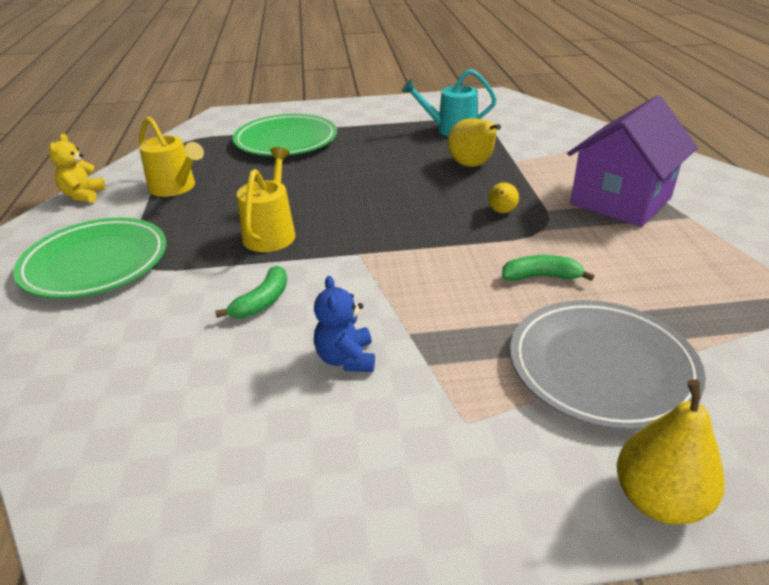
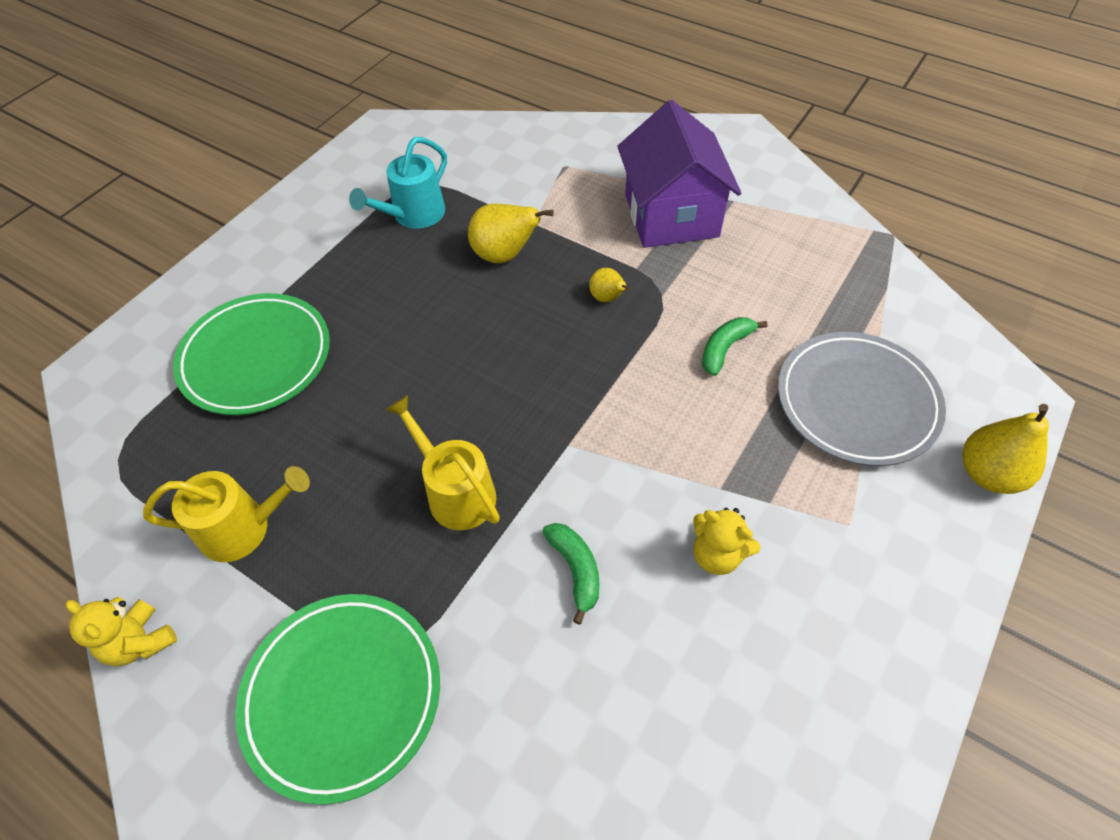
camera: 50 degrees left, 20 degrees up
blue teddy bear [314,276,375,372] -> yellow teddy bear [693,508,761,575]

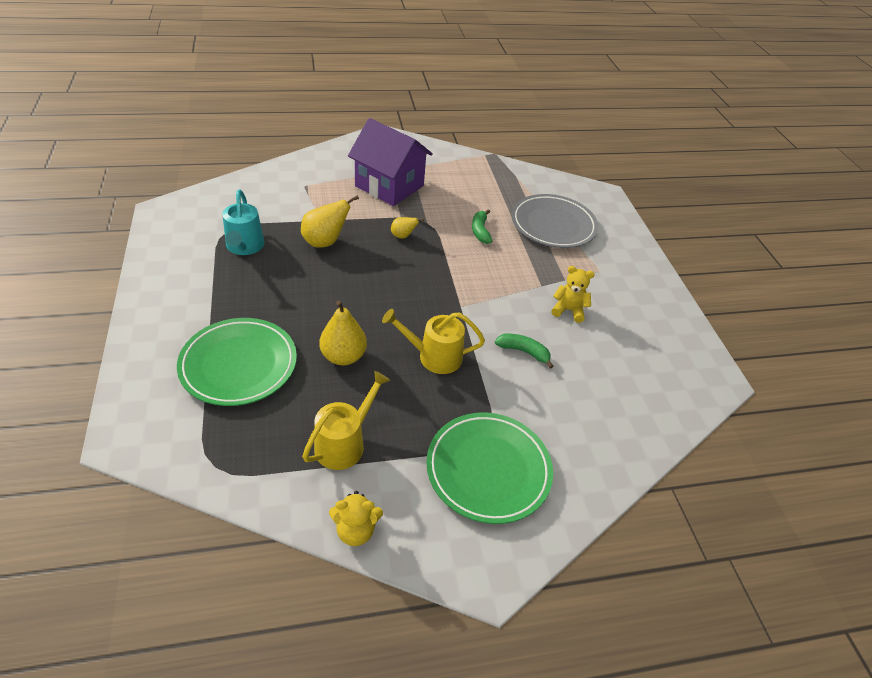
camera: 50 degrees left, 10 degrees down
yellow teddy bear [693,508,761,575] -> yellow teddy bear turned 150 degrees counterclockwise [551,266,595,323]
yellow pear [963,404,1049,494] -> yellow pear moved to [319,300,367,365]

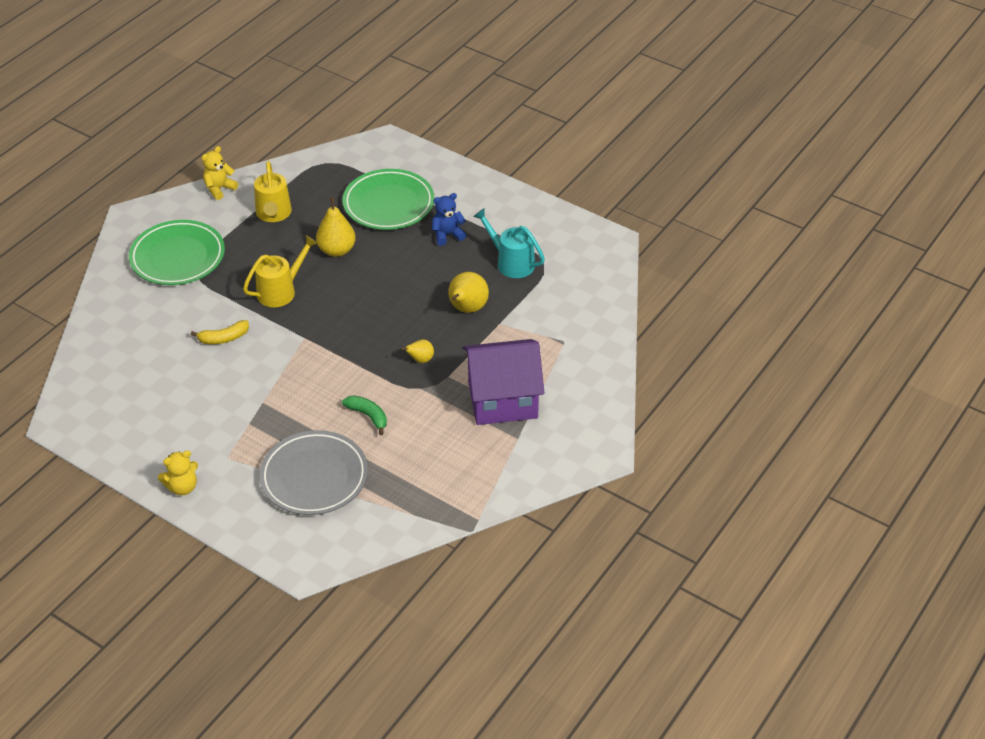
camera: 140 degrees right, 0 degrees up
green banana [495,334,554,369] -> yellow banana [191,320,249,344]
yellow teddy bear [551,266,595,323] -> yellow teddy bear moved to [158,451,198,495]
none -> blue teddy bear [432,193,466,246]

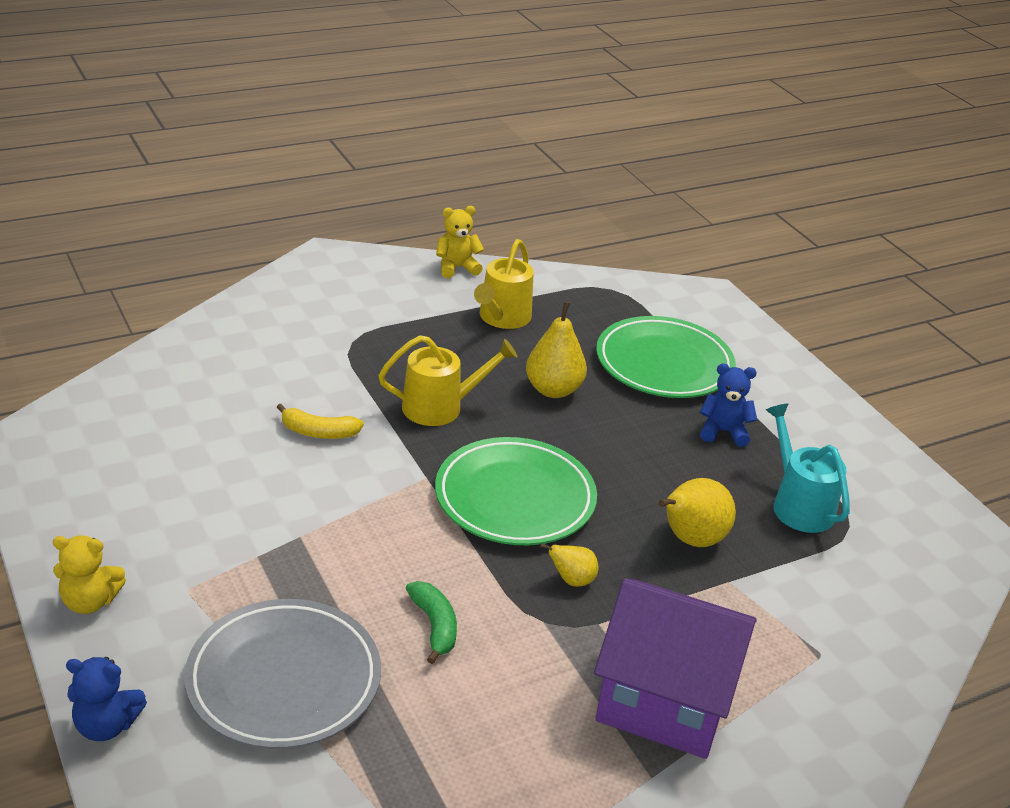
camera: 25 degrees right, 10 degrees down
green plate [129,220,225,285] -> green plate moved to [435,437,597,545]
none -> blue teddy bear [66,657,147,741]

